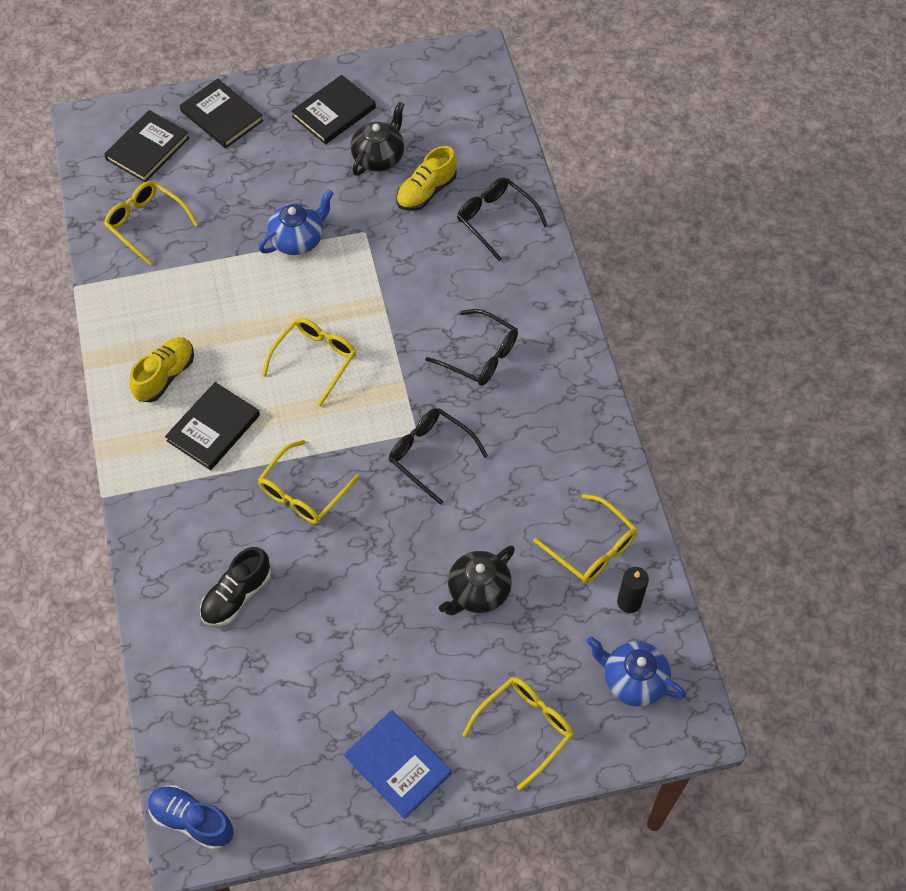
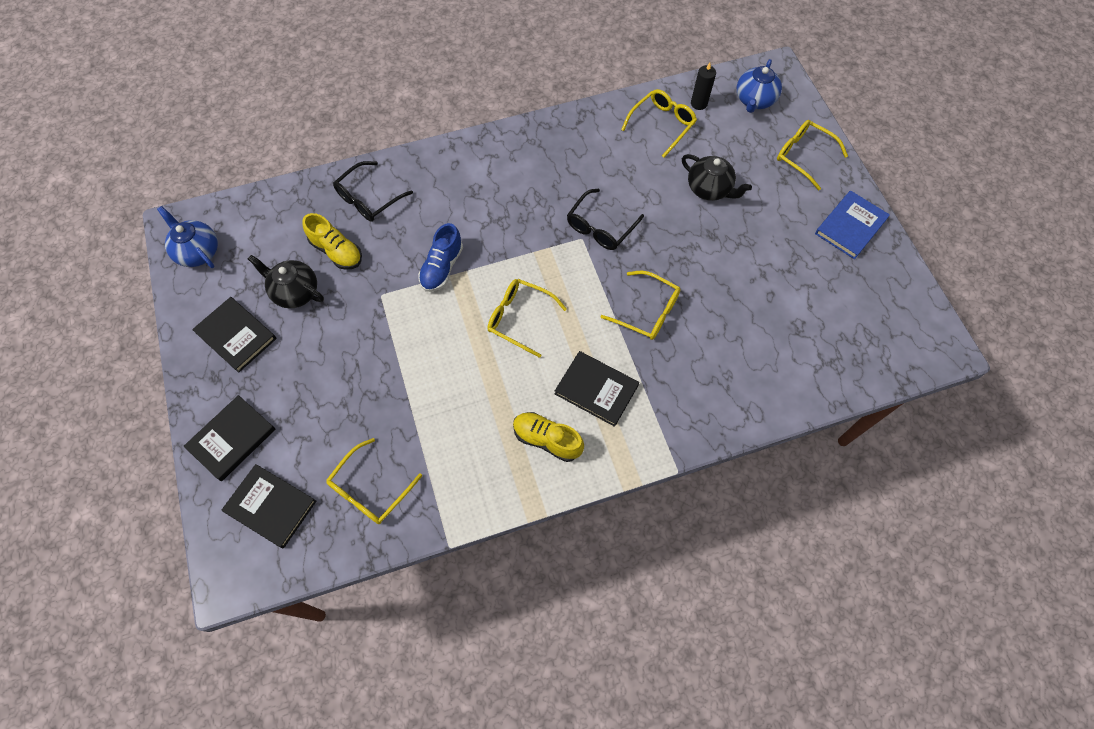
camera: 95 degrees left, 5 degrees up
blue shoe [148,785,234,850] -> blue shoe moved to [418,223,463,292]
black shoe [200,547,271,626] -> none
blue teapot [259,190,334,255] -> blue teapot moved to [157,206,218,268]
black glasses [425,309,518,386] -> none

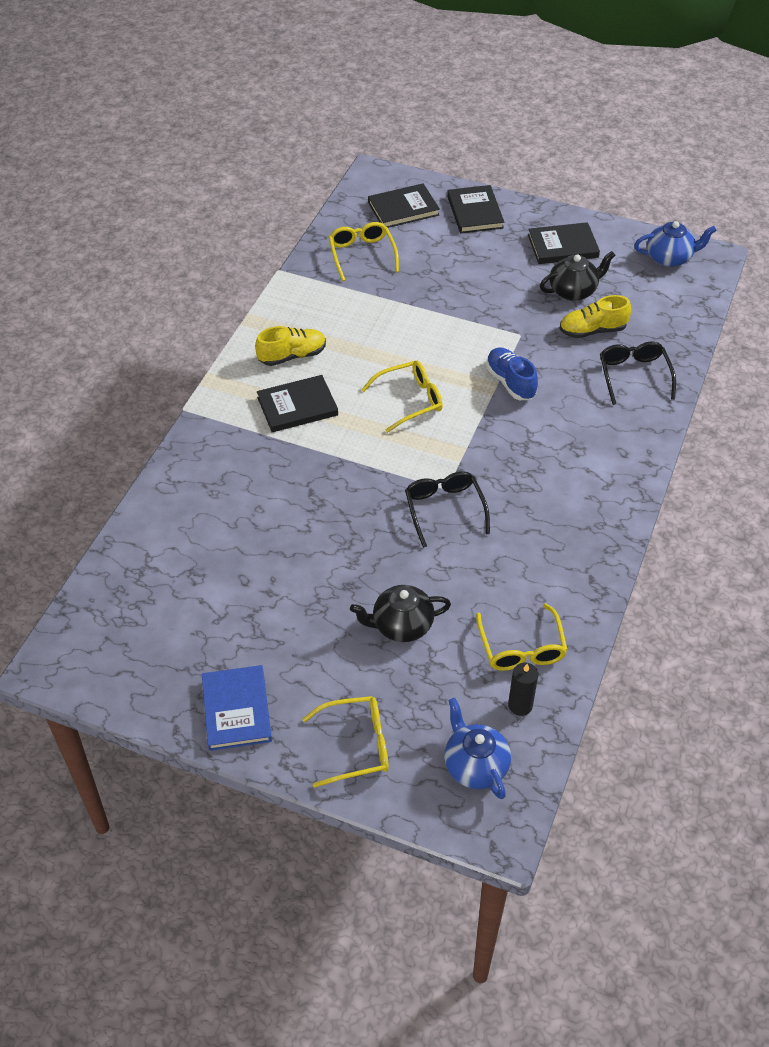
camera: 130 degrees right, 15 degrees down
yellow glasses [600,270,680,340] -> none

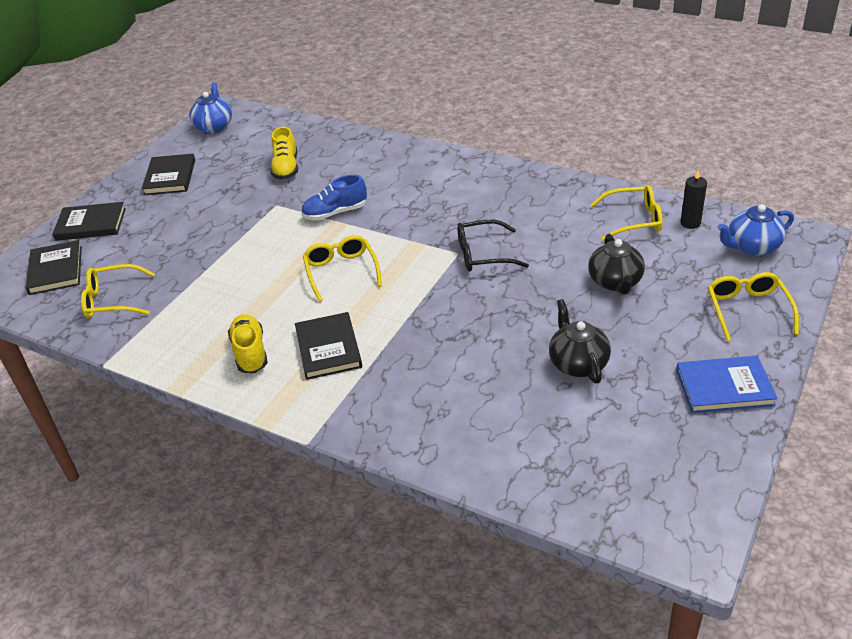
camera: 80 degrees left, 10 degrees down
black teapot [540,251,615,301] -> black teapot moved to [549,299,611,384]
black glasses [600,342,676,405] -> none

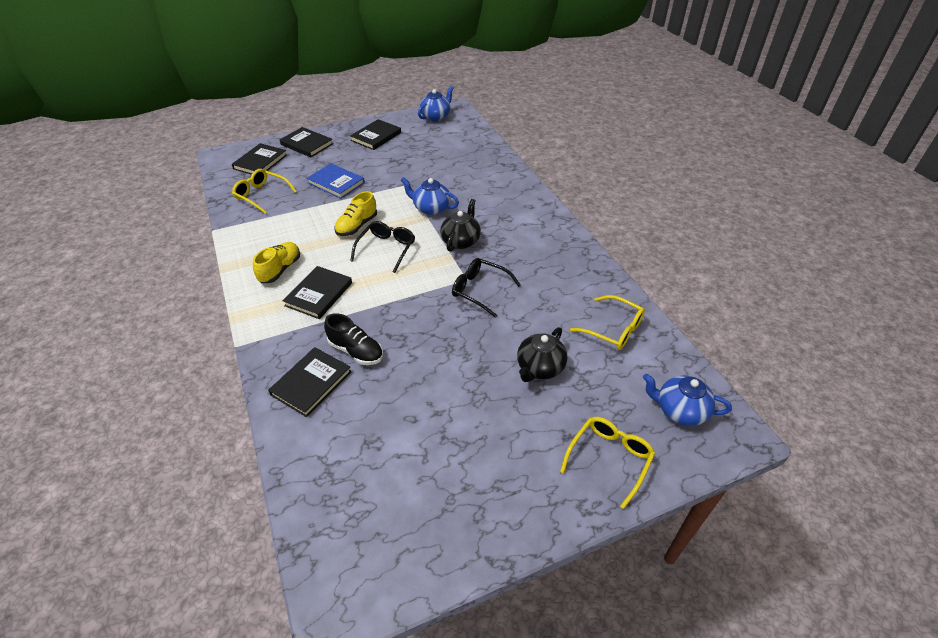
camera: 35 degrees right, 5 degrees up
yellow shoe [270,127,298,180] -> yellow shoe moved to [334,191,377,236]
blue shoe [301,175,367,221] -> blue teapot [401,177,459,215]
yellow glasses [303,235,382,302] -> black glasses [350,221,415,273]
black teapot [549,299,611,384] -> black teapot moved to [440,199,481,252]
blue book [676,356,778,413] -> blue book moved to [307,163,365,199]
black candle [680,170,707,229] -> none
none -> black book [268,347,352,417]
none -> black shoe [324,313,383,365]

